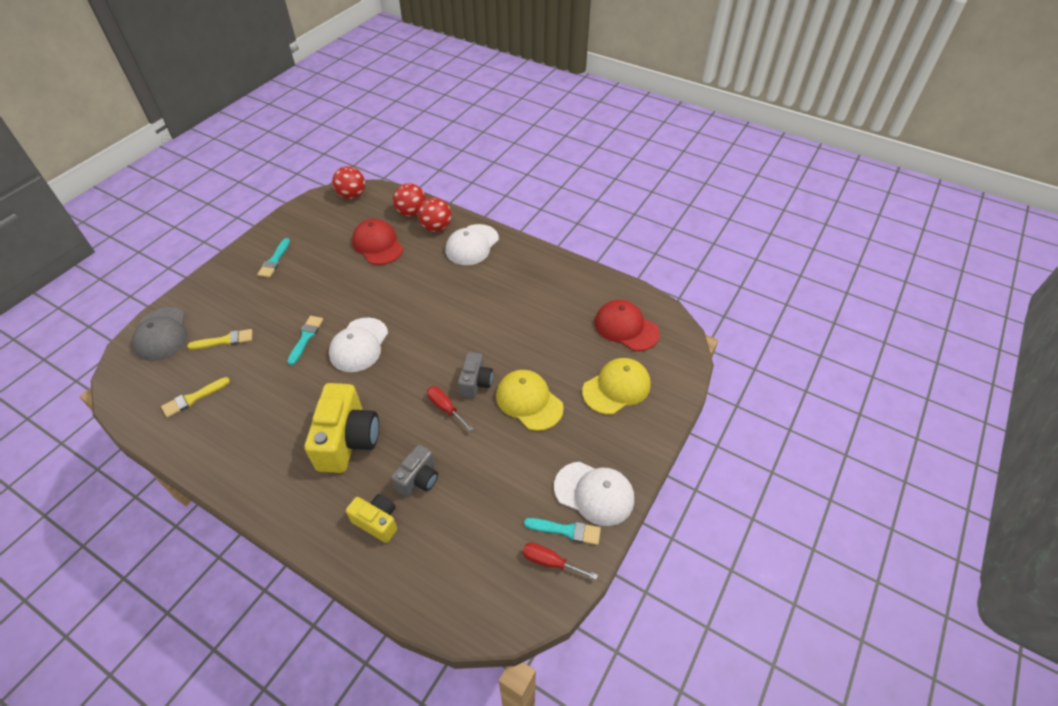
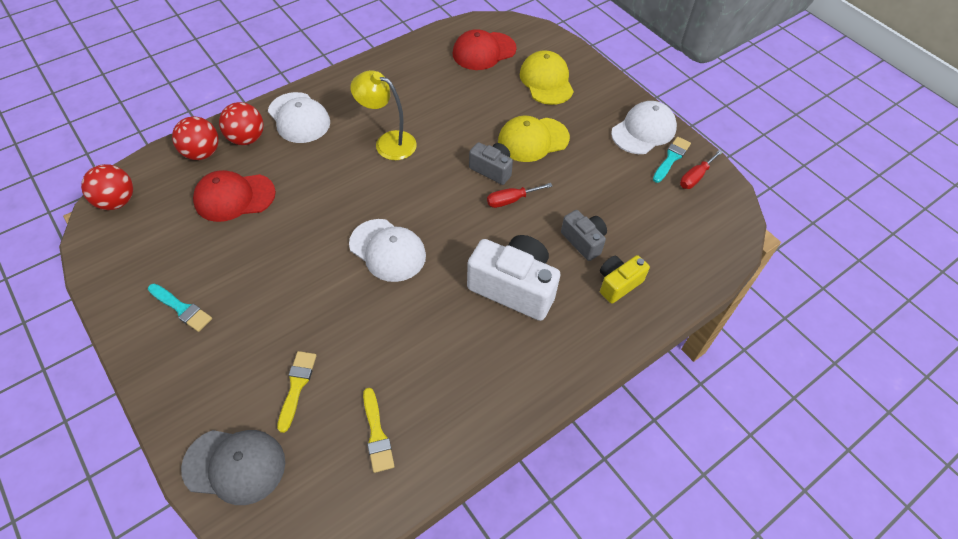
camera: 70 degrees left, 5 degrees up
turquoise brush [287,316,323,365] -> none
yellow camera [304,383,379,473] -> white camera [467,235,560,321]
none -> yellow lamp [350,70,417,160]

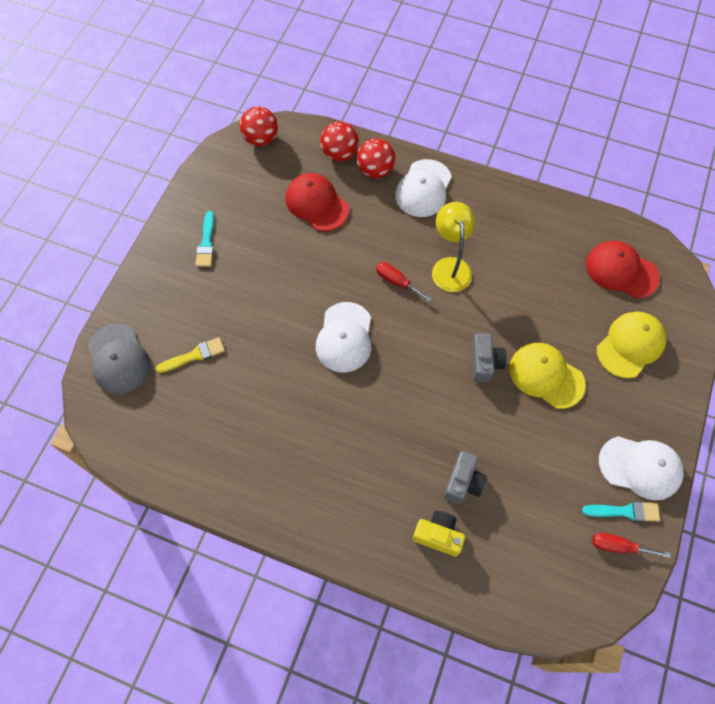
camera: 60 degrees right, 10 degrees up
yellow brush [363,388,395,473] -> none
white camera [467,235,560,321] -> none
red screwdriver [487,183,552,208] -> red screwdriver moved to [376,262,432,302]

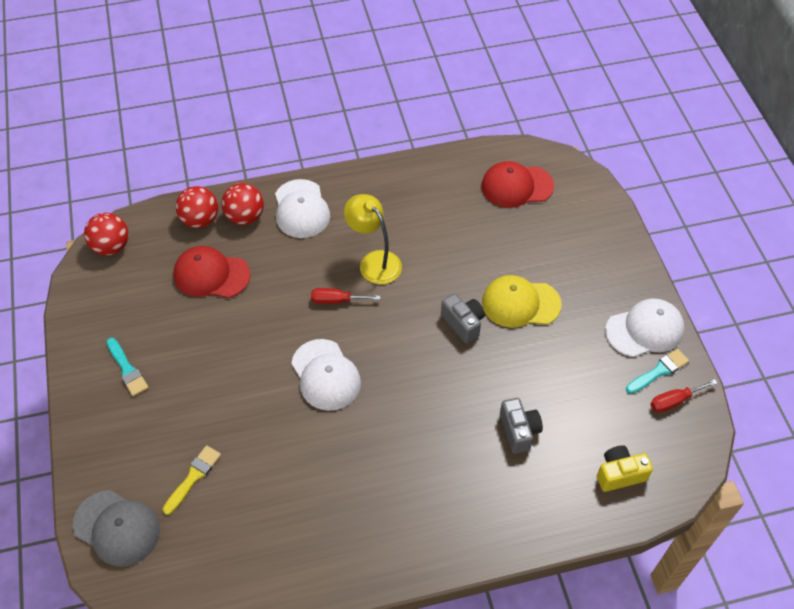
camera: 35 degrees left, 10 degrees down
yellow camera [413,511,465,557] -> yellow camera moved to [597,445,653,492]
yellow cap [597,312,666,378] -> none

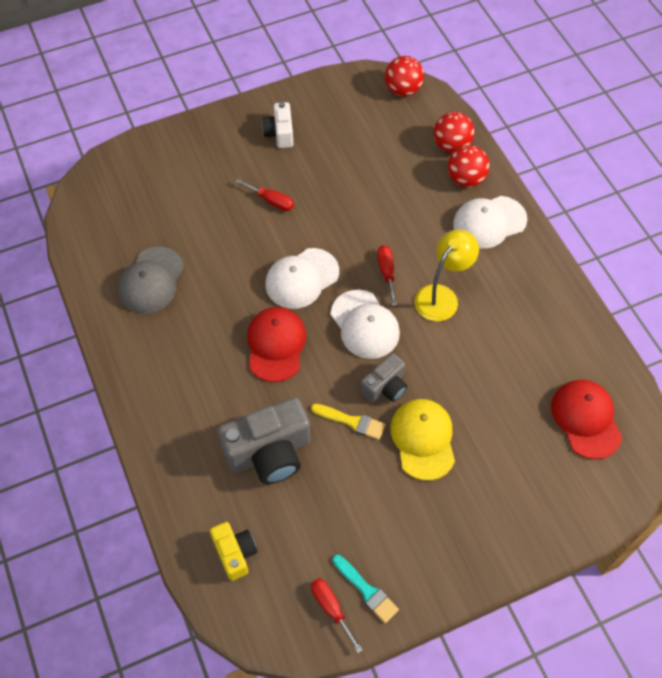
camera: 80 degrees right, 5 degrees up
grey cap [73,490,160,567] -> grey cap moved to [118,247,184,314]
turquoise brush [106,338,149,396] -> white camera [262,102,293,148]
yellow brush [163,445,221,515] -> yellow brush moved to [311,404,386,440]
red cap [173,246,251,298] -> red cap moved to [247,307,306,382]
grey camera [500,398,543,454] -> grey camera [218,397,311,484], size x1.79
white cap [605,299,685,357] -> white cap moved to [331,290,400,359]
none -> red screwdriver [235,179,294,211]

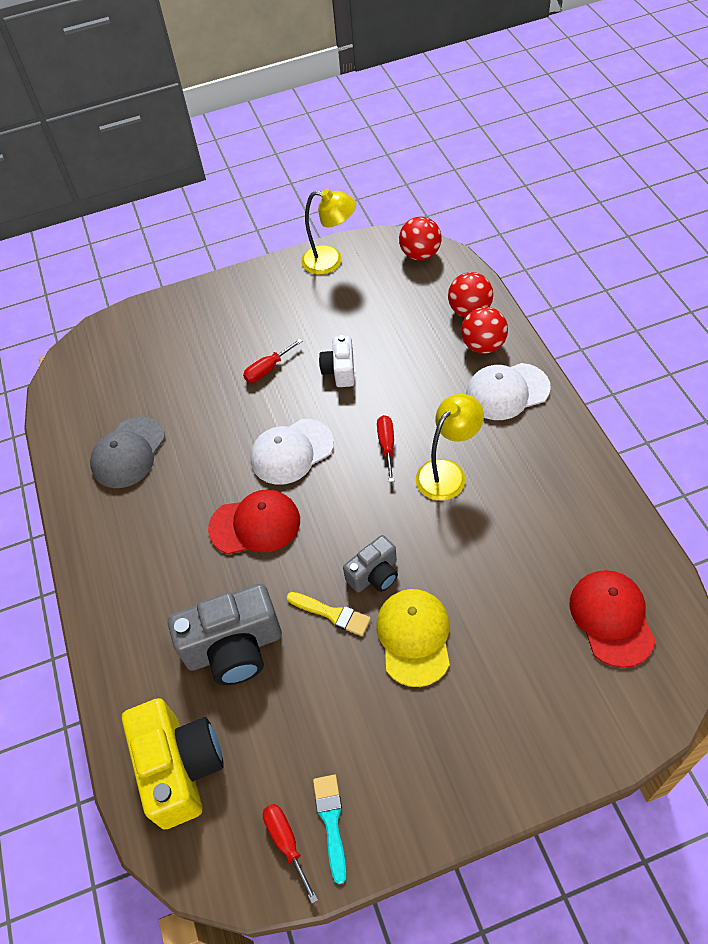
camera: 10 degrees right, 5 degrees down
yellow camera [210,522,257,581] -> yellow camera [122,698,224,829], size x1.79
red screwdriver [235,179,294,211] -> red screwdriver turned 105 degrees clockwise [243,339,303,383]
red cap [247,307,306,382] -> red cap turned 75 degrees clockwise [208,489,300,554]
white camera [262,102,293,148] -> white camera moved to [319,335,355,387]
white cap [331,290,400,359] -> none
turquoise brush [332,555,399,623] -> turquoise brush turned 150 degrees counterclockwise [313,775,347,884]
none -> yellow lamp [301,189,356,275]

